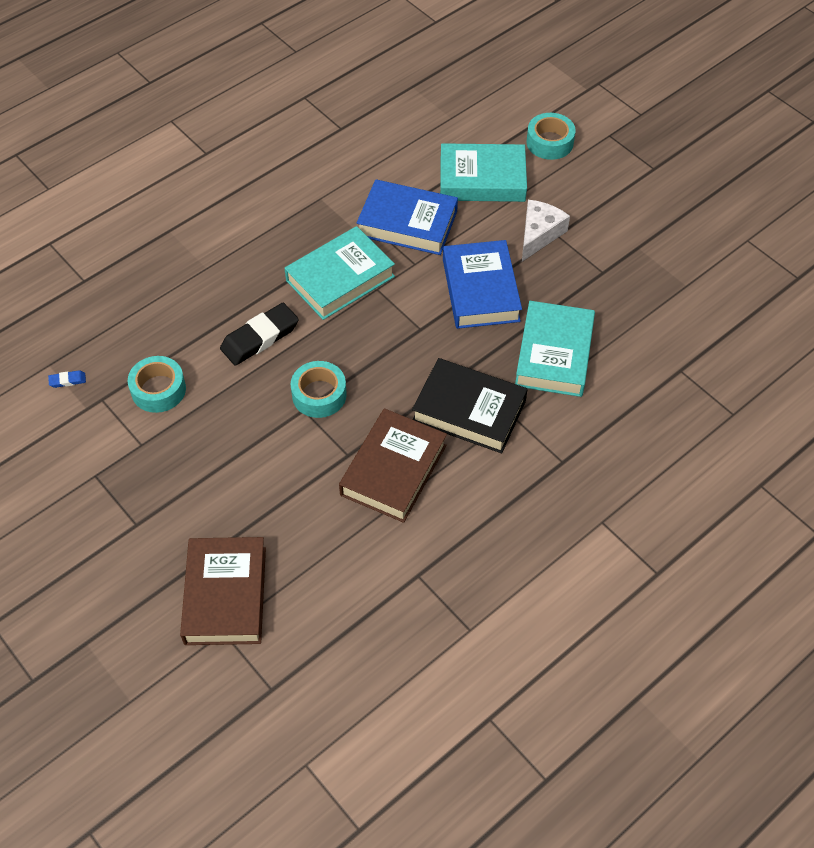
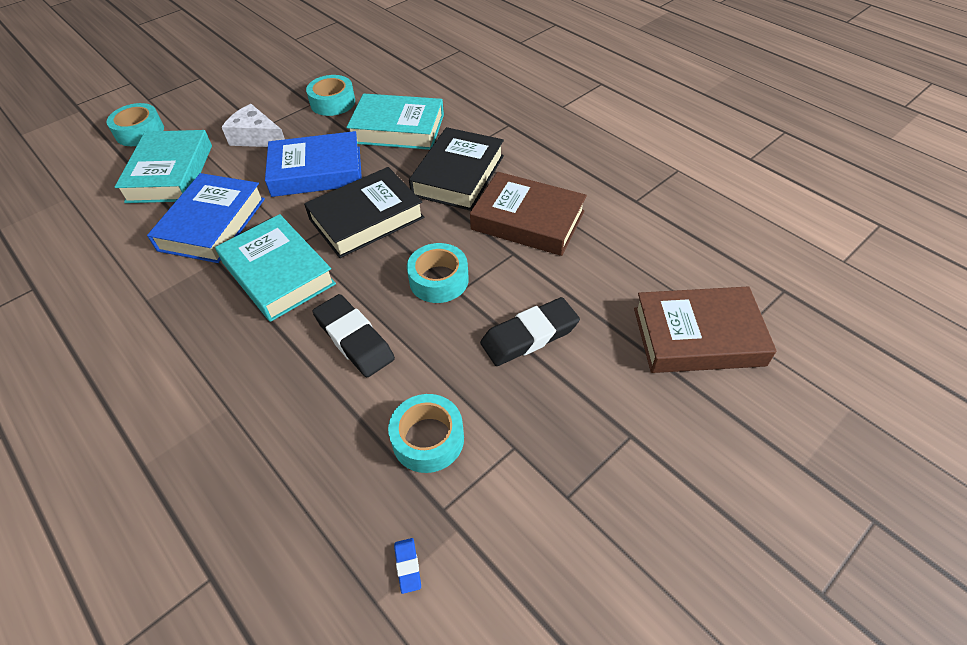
camera: 90 degrees left, 5 degrees down
none -> black book [304,167,424,258]
none -> turquoise tape [306,75,355,116]
none -> black eraser [480,297,580,366]

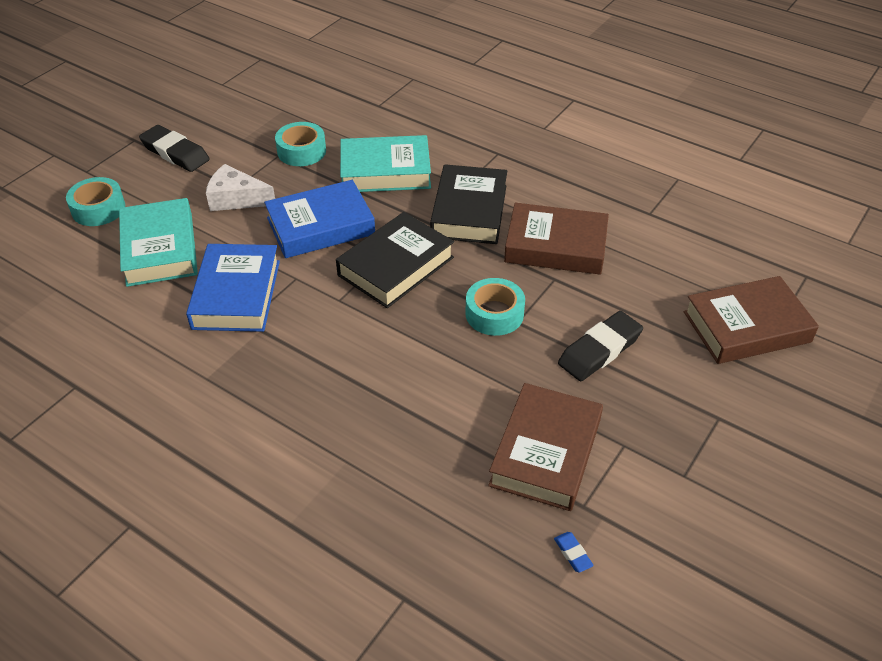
camera: 15 degrees left, 5 degrees down
turquoise book [215,214,336,322] -> none
black eraser [313,294,395,377] -> black eraser moved to [139,125,210,172]
turquoise tape [388,394,464,473] -> brown book [488,383,603,511]

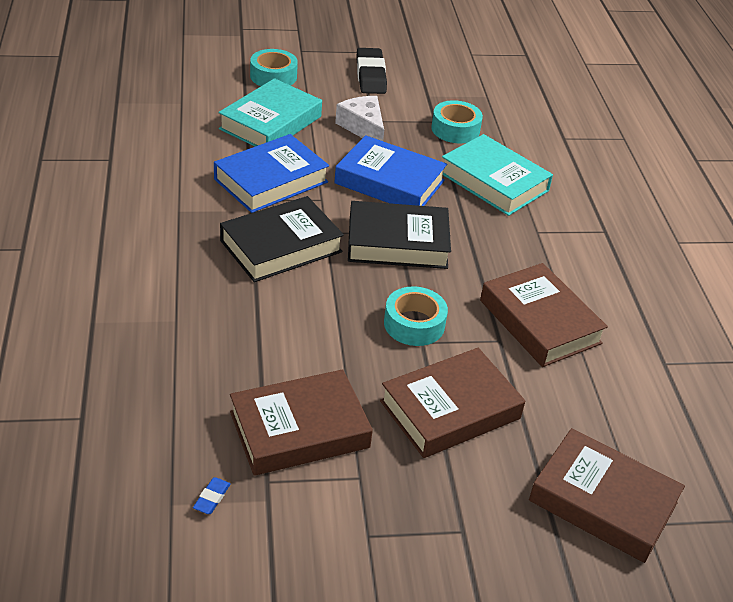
camera: 45 degrees right, 5 degrees down
black book [430,164,507,244] -> black book moved to [220,196,344,282]
black eraser [558,311,643,381] -> brown book [380,348,525,458]

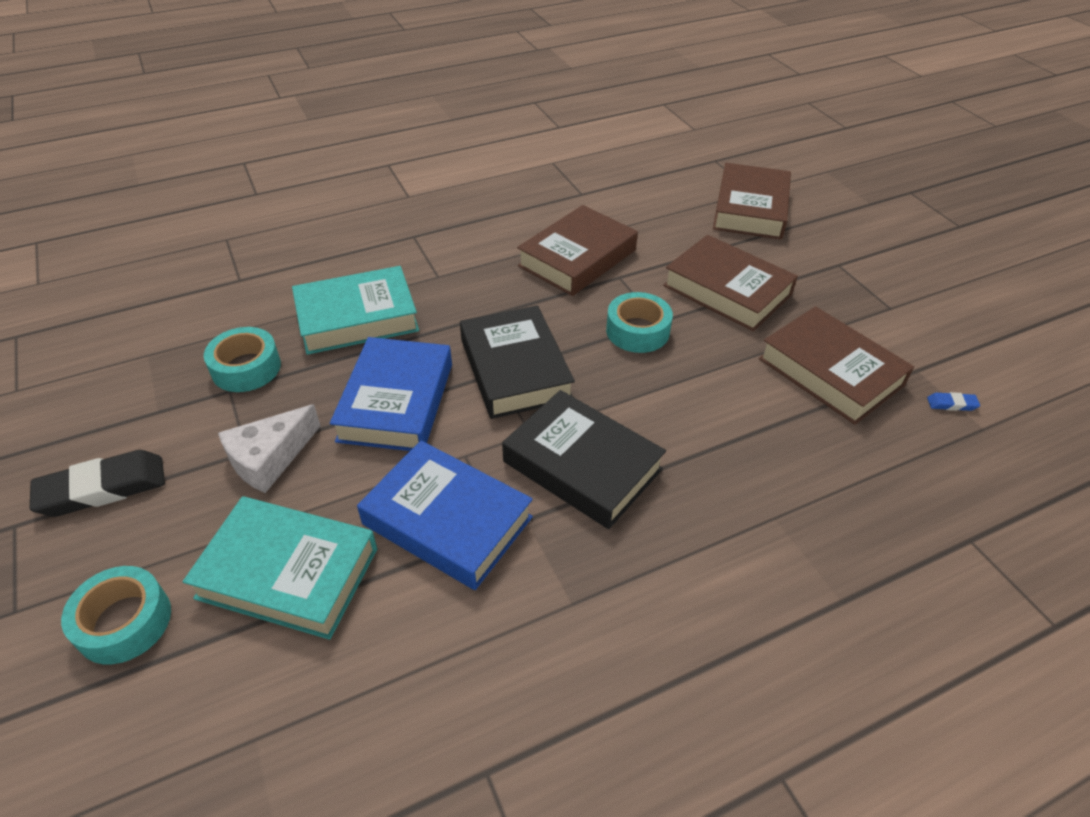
camera: 105 degrees left, 5 degrees up
turquoise book [442,134,553,216] -> turquoise book turned 45 degrees clockwise [292,266,419,355]

